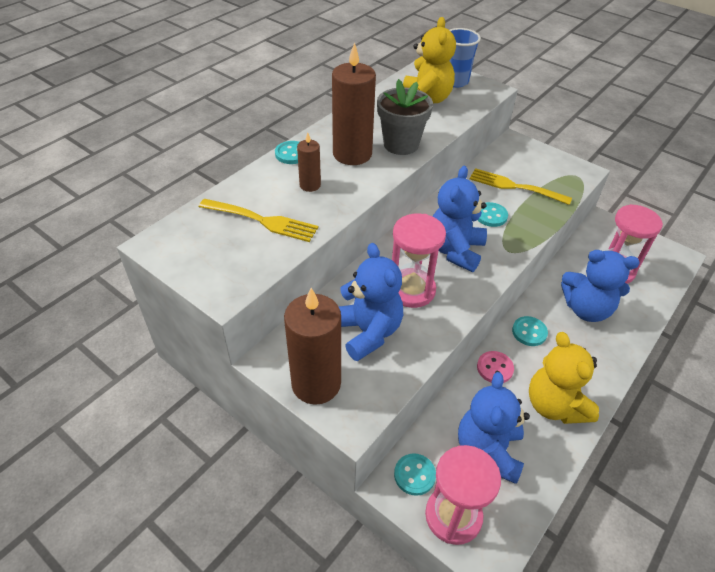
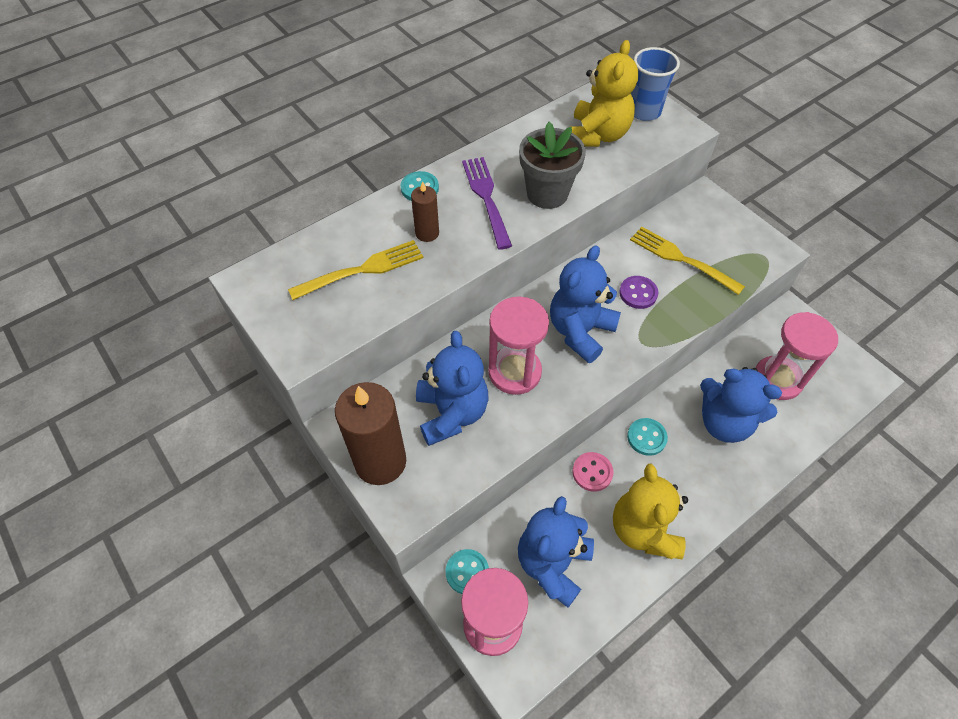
camera: 15 degrees right, 10 degrees up
yellow fork [199,199,318,242] -> yellow fork turned 60 degrees counterclockwise [288,240,424,300]
brown candle [332,42,376,165] -> purple fork [462,157,512,250]
turquoise button [478,202,508,227] -> purple button [619,276,658,309]

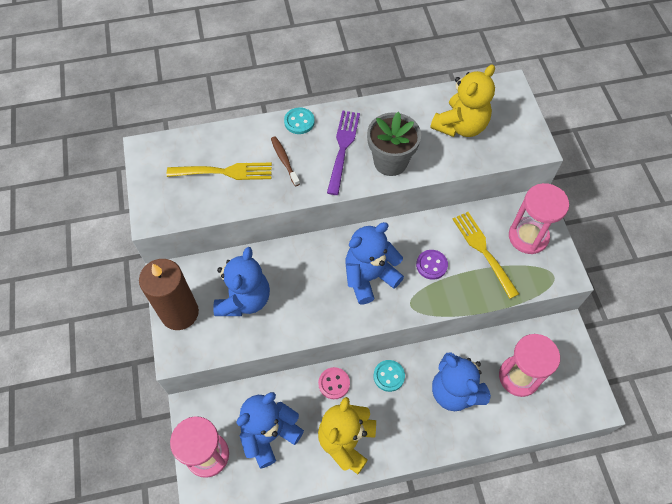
camera: 25 degrees right, 5 degrees up
brown candle [411,181,439,242] -> brown toothbrush [271,136,300,186]
turquoise button [446,549,489,594] -> none
pink hourglass [488,297,549,395] -> pink hourglass moved to [509,183,569,254]
blue cup [631,47,680,121] -> none

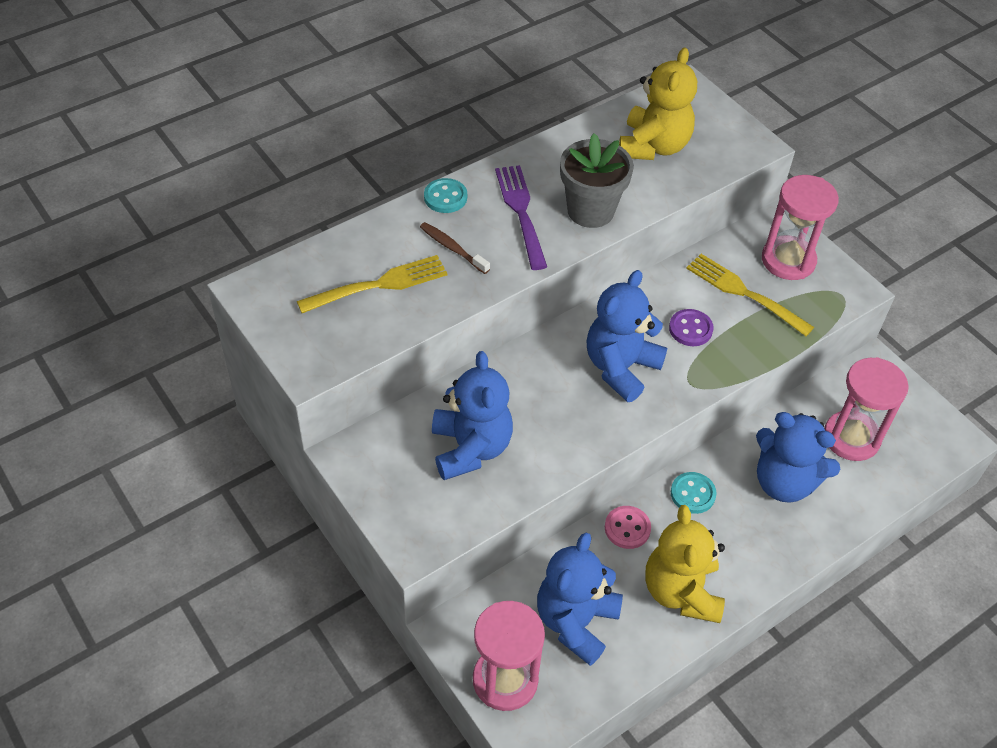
camera: 25 degrees left, 10 degrees down
brown candle [139,259,199,330] -> none

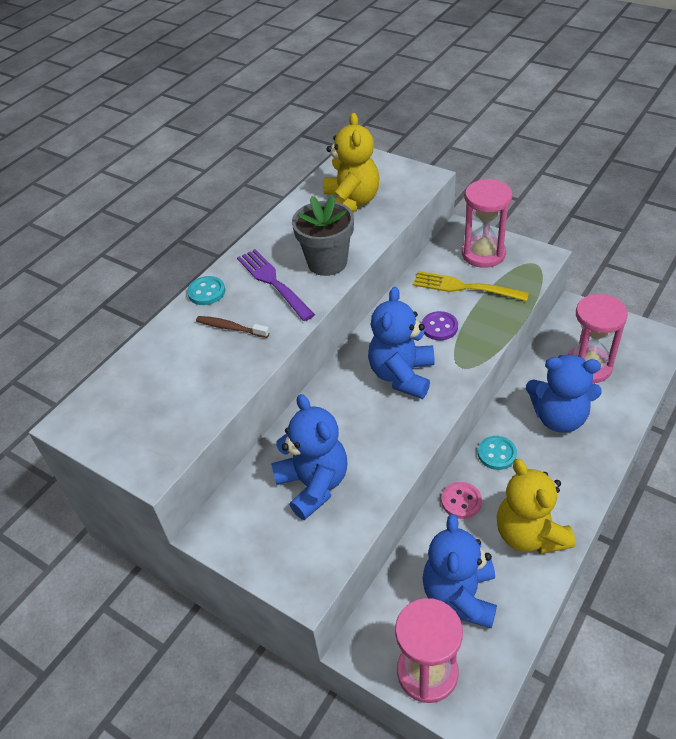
camera: 15 degrees left, 5 degrees down
yellow fork [297,255,448,313] -> none

